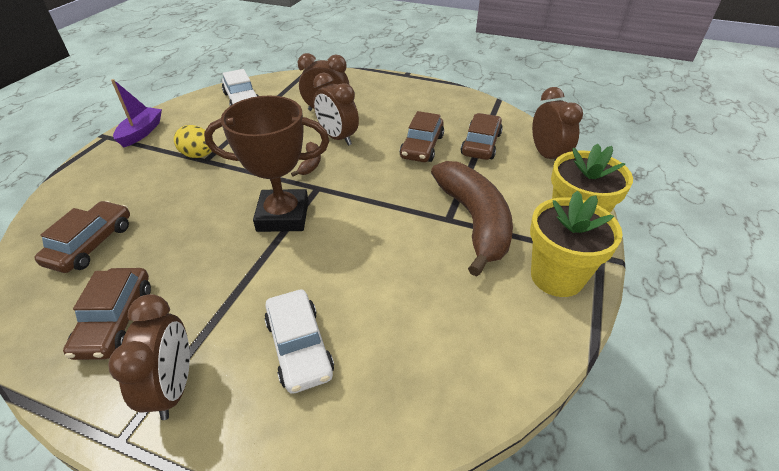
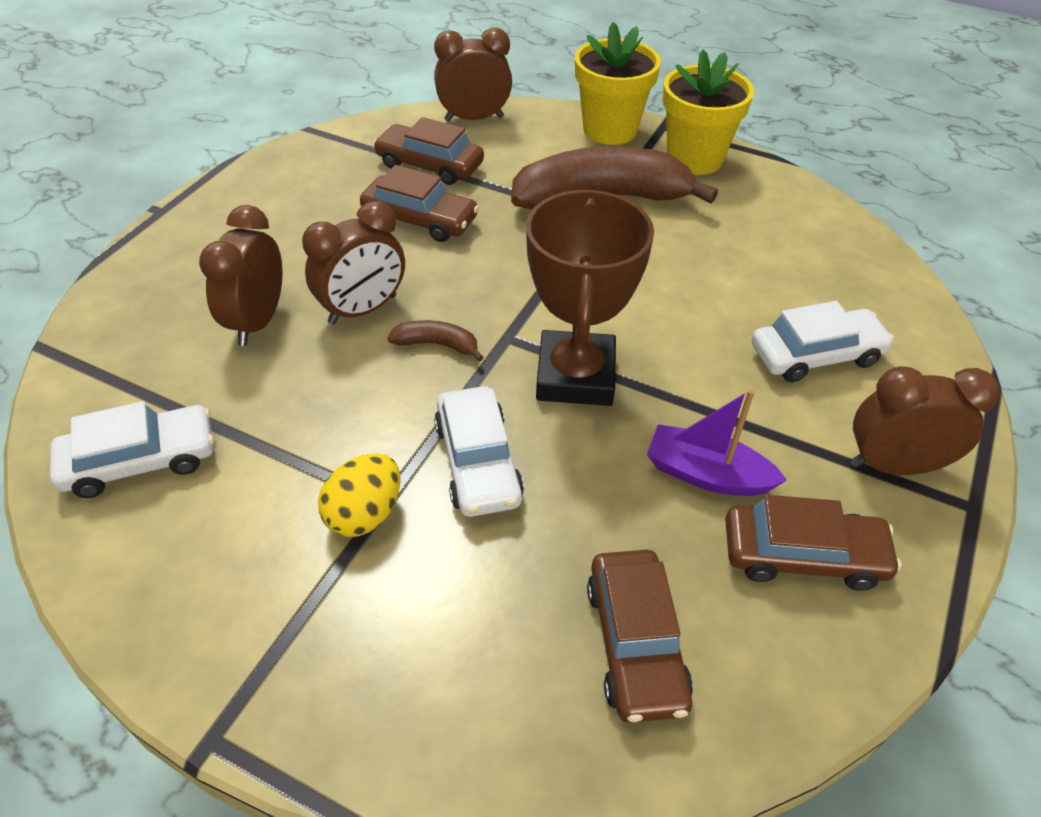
camera: 85 degrees left, 5 degrees up
brown car [34,201,130,273] -> brown car turned 120 degrees counterclockwise [587,550,693,723]
purple boat [111,79,162,147] -> purple boat moved to [647,389,787,496]
none -> white car [434,386,524,517]

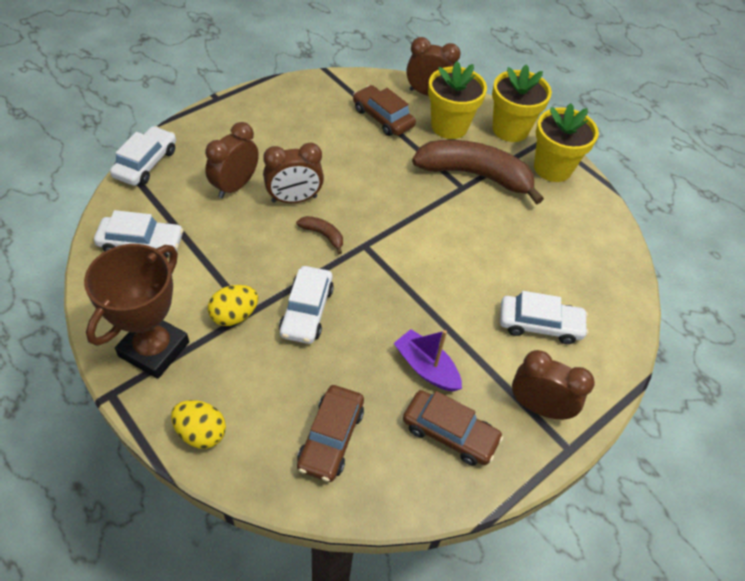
camera: 20 degrees right, 5 degrees up
brown car [360,165,479,242] -> none
brown trophy [526,190,654,406] -> brown trophy moved to [84,244,189,379]
none -> white car [110,126,176,186]
none -> yellow egg [171,400,226,449]
none -> yellow flower pot [428,61,487,139]

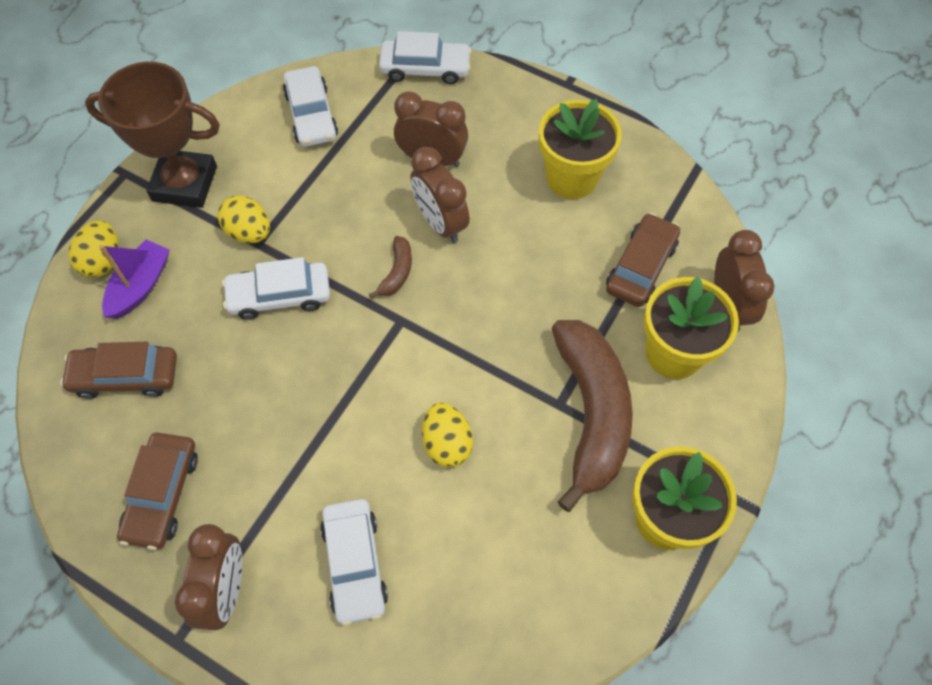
camera: 75 degrees right, 10 degrees up
purple boat [394,329,462,392] -> purple boat moved to [99,240,170,319]
yellow flower pot [492,64,552,142] -> yellow flower pot moved to [539,99,622,199]
none -> yellow egg [422,403,473,467]

